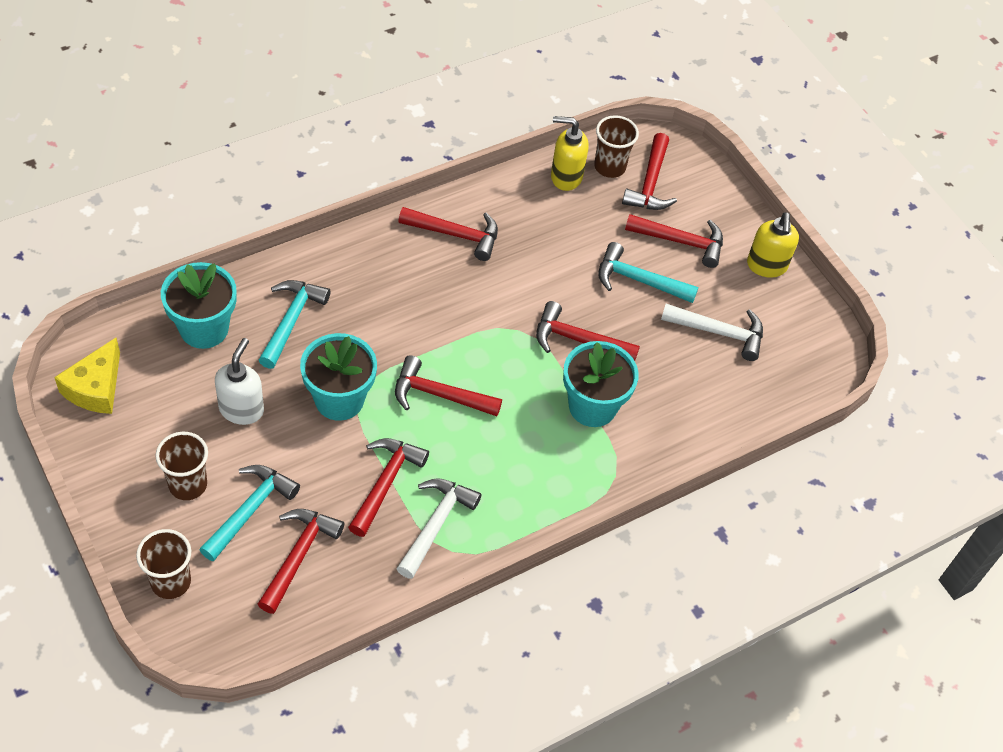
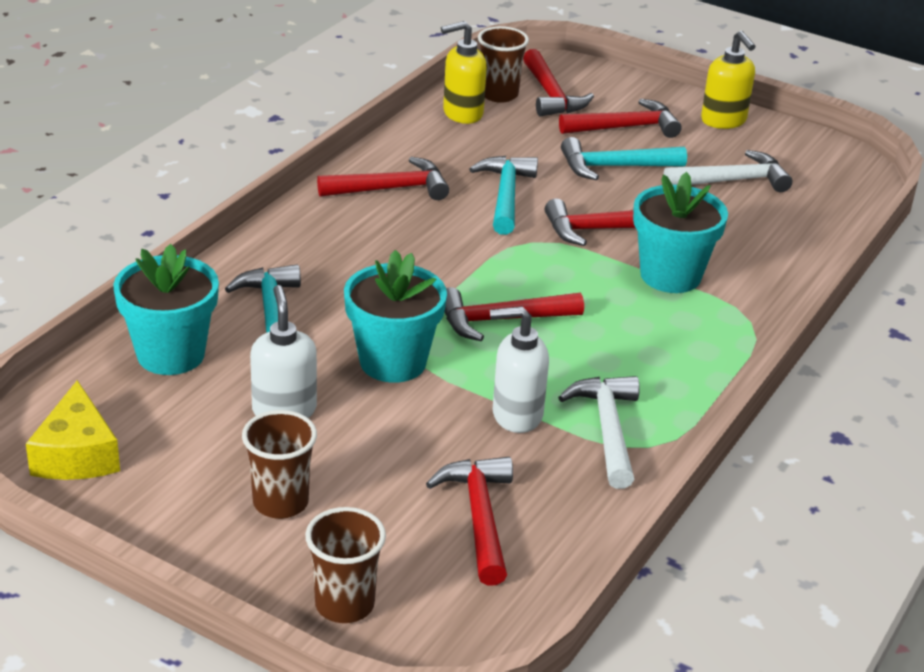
camera: 25 degrees left, 20 degrees down
turquoise hammer [199,465,300,562] -> turquoise hammer moved to [469,156,538,235]
red hammer [348,438,429,537] -> white soap dispenser [490,306,549,433]

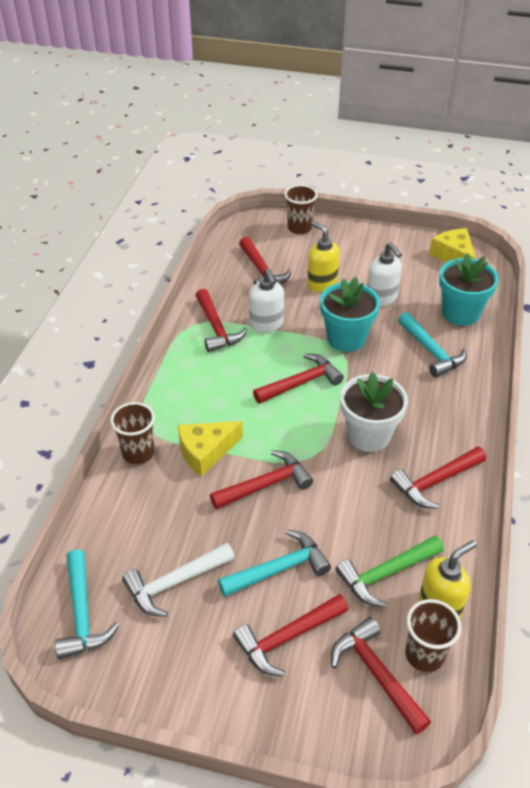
camera: 165 degrees right, 10 degrees up
brown cup [242,410,317,519] -> brown cup moved to [110,402,155,464]
turquoise hammer [469,156,538,235] -> turquoise hammer moved to [55,549,119,659]
white soap dispenser [490,306,549,433] -> white soap dispenser turned 90 degrees clockwise [249,268,284,333]
white hammer [558,376,640,489] -> red hammer [196,289,247,352]
turquoise flower pot [633,172,728,293] -> yellow cheese [178,421,243,477]
yellow soap dispenser [701,31,756,129] -> yellow soap dispenser moved to [307,221,340,292]
none -> green hammer [335,536,444,607]
none -> white flower pot [340,372,408,452]

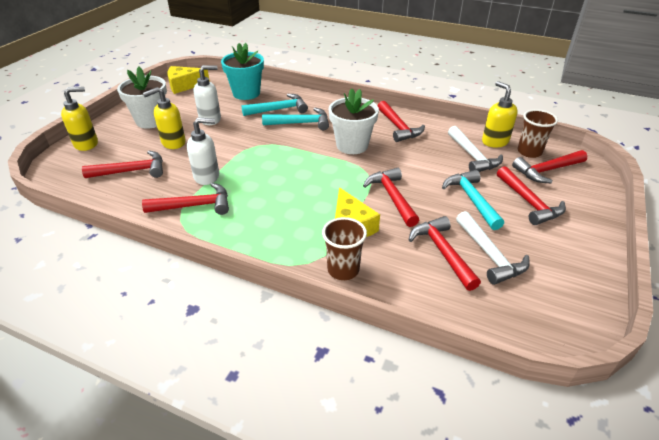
camera: 80 degrees left, 5 degrees down
turquoise hammer [55,549,119,659] -> turquoise hammer moved to [262,108,329,130]
red hammer [253,354,344,404] -> red hammer moved to [408,216,481,291]
brown cup [284,185,318,234] -> yellow soap dispenser [61,87,98,151]
turquoise flower pot [320,277,380,352] -> none
green hammer [335,536,444,607] -> white hammer [448,126,503,172]
none -> white flower pot [117,67,167,129]

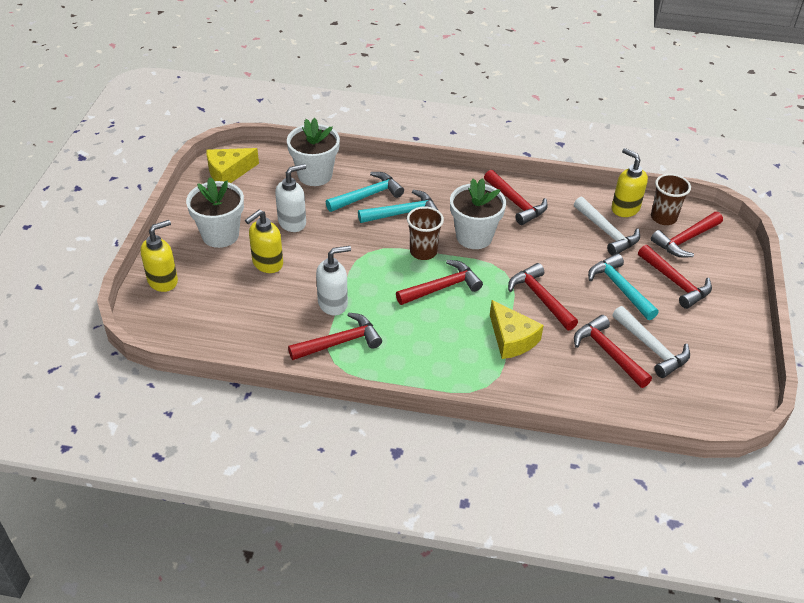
camera: 15 degrees left, 5 degrees up
red hammer [82,151,163,178] -> red hammer moved to [396,260,483,305]
turquoise flower pot [221,43,264,100] -> white flower pot [287,118,340,186]
brown cup [322,217,367,280] -> brown cup moved to [407,206,444,260]

